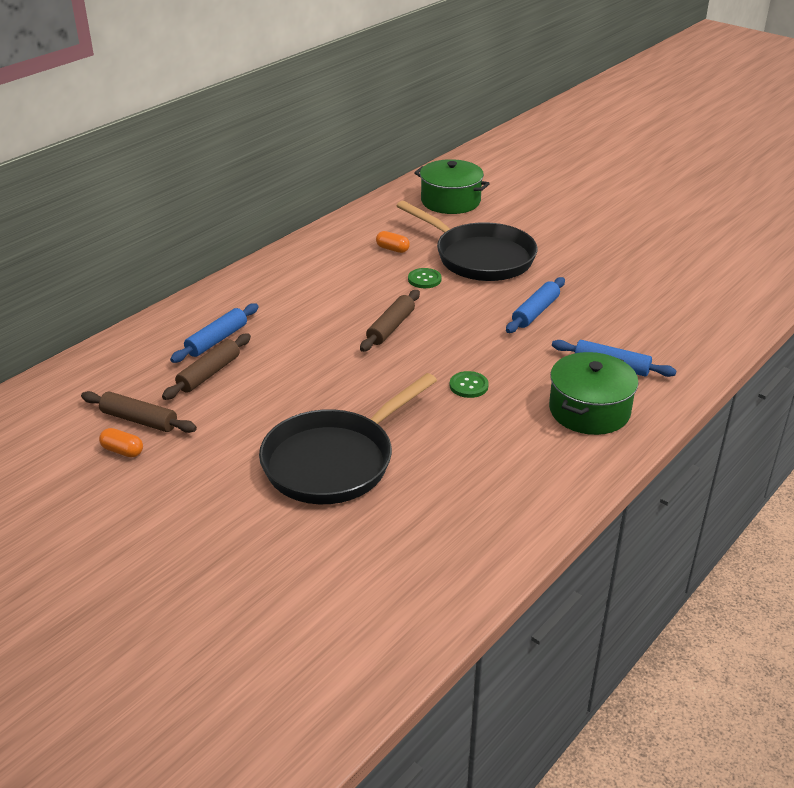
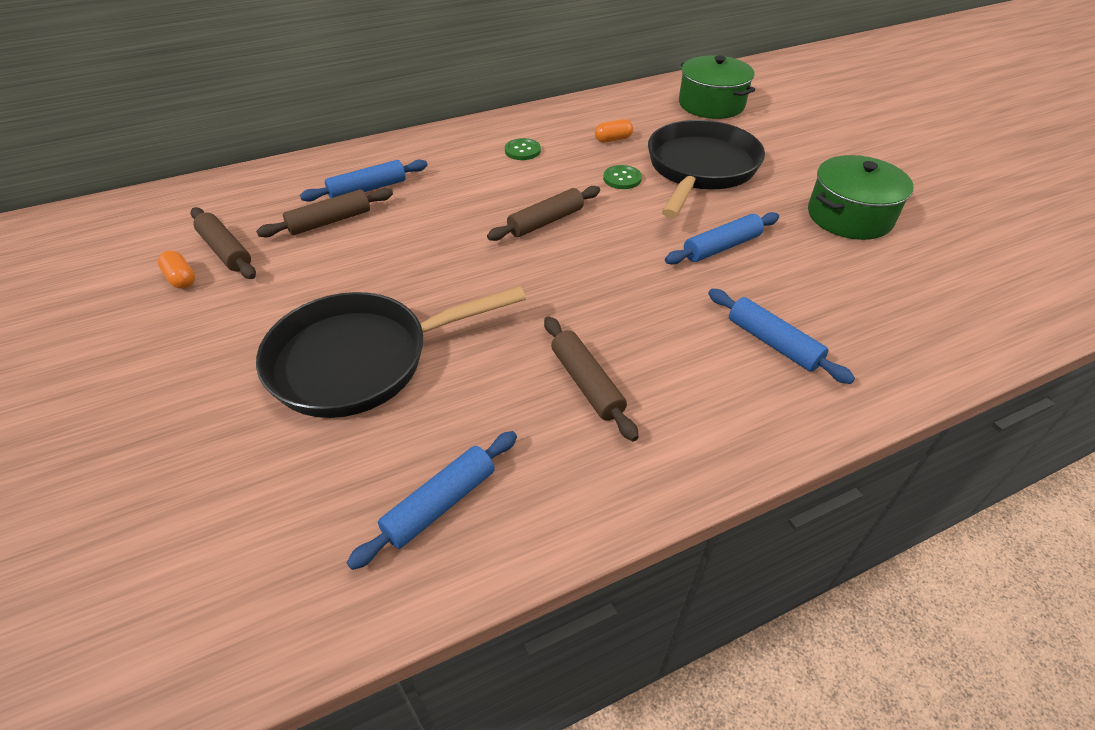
camera: 25 degrees right, 10 degrees up
orange capsule [376,231,410,253] -> orange capsule turned 75 degrees counterclockwise [595,119,633,143]
black pan [397,201,538,281] -> black pan turned 135 degrees counterclockwise [648,120,765,218]
green button [450,371,489,398] -> green button moved to [505,138,541,160]
green pot [549,352,639,435] -> green pot moved to [808,155,914,240]
none -> blue rolling pin [347,431,517,570]
none -> brown rolling pin [544,316,639,442]

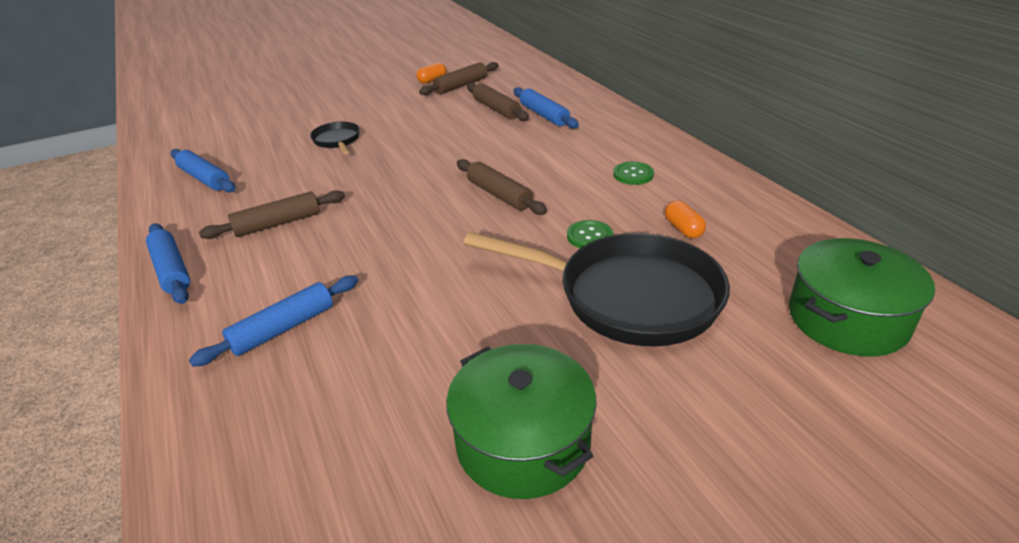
camera: 90 degrees right, 10 degrees down
black pan [256,286,526,418] -> black pan [310,122,360,155], size x0.46
blue rolling pin [665,212,779,265] -> blue rolling pin moved to [146,223,190,304]

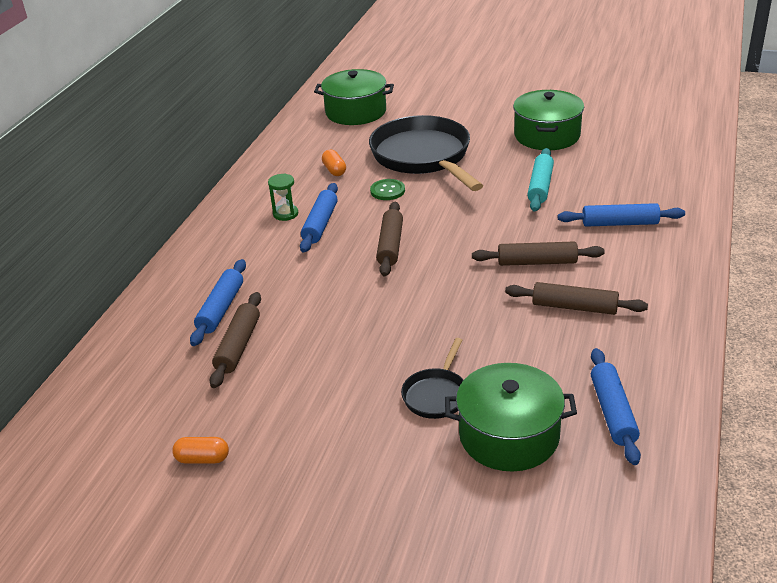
camera: 135 degrees left, 0 degrees up
blue rolling pin [146,223,190,304] -> blue rolling pin moved to [300,183,338,253]
brown rolling pin [419,62,499,95] -> brown rolling pin moved to [472,241,605,266]
green button [613,162,654,185] -> green hourglass [268,174,298,221]
orange capsule [665,200,706,238] -> orange capsule turned 45 degrees counterclockwise [322,150,346,176]
none -> green pot [445,363,577,472]
none -> turquoise rolling pin [527,148,554,212]

